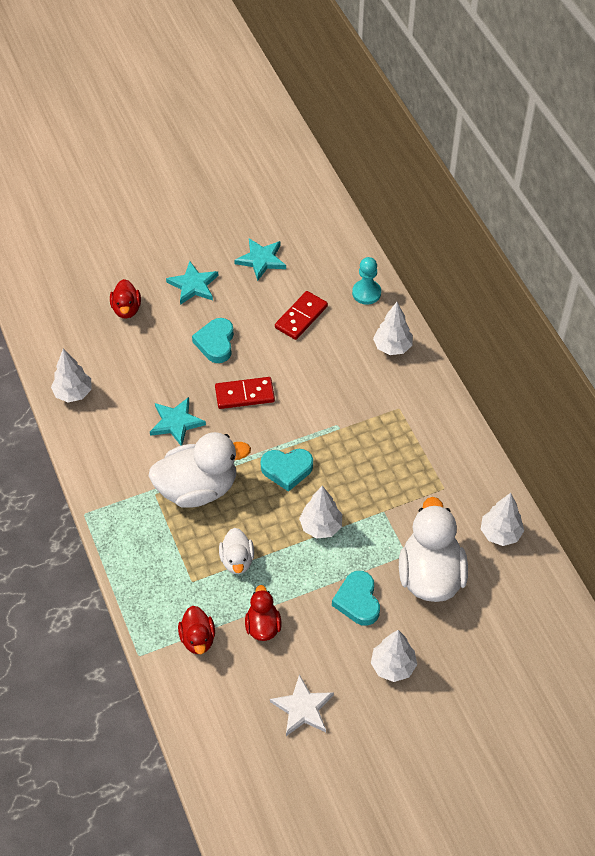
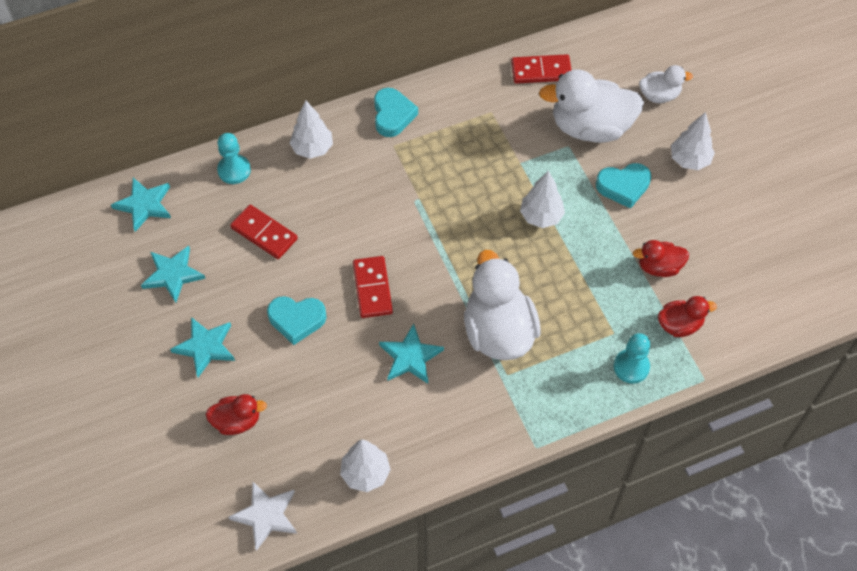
camera: 90 degrees left, 5 degrees up
white duck [219,528,254,574] -> white duck moved to [639,65,693,103]
turquoise heart [260,449,313,492] -> turquoise heart moved to [374,88,418,137]
white star [270,674,334,736] -> white star moved to [229,482,297,551]
white tree [481,493,524,546] -> red domino [511,54,571,84]
none -> turquoise star [111,178,171,232]
none -> turquoise pawn [613,333,650,384]

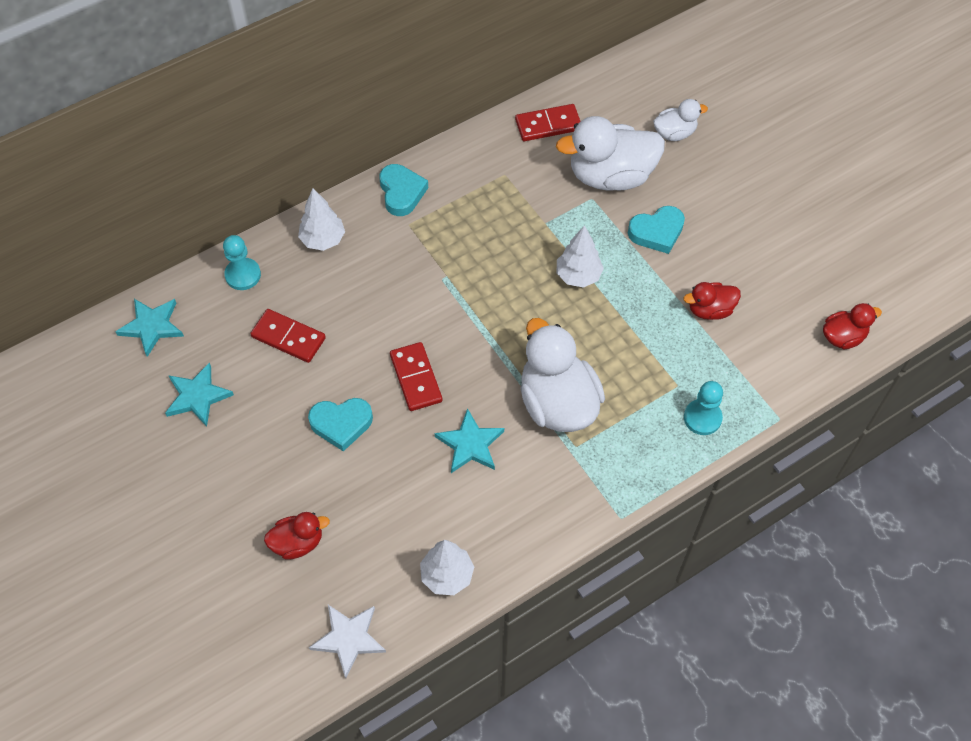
camera: 10 degrees left, 0 degrees up
turquoise star [170,317,235,377] -> none
red duck [658,296,717,337] -> red duck moved to [823,303,882,349]
white tree [671,112,715,170] -> none

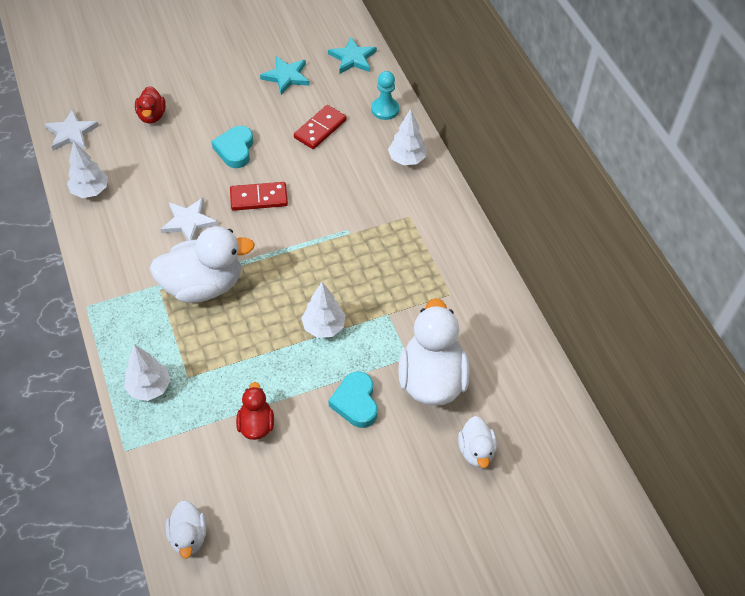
camera: 100 degrees right, 5 degrees down
turquoise heart [379,164,428,216] -> none
turquoise star [435,408,504,473] -> white star [161,198,218,240]
red domino [515,104,581,141] -> none
turquoise pawn [684,381,723,435] -> white tree [124,345,171,401]
red duck [823,303,882,349] -> white duck [166,500,207,559]

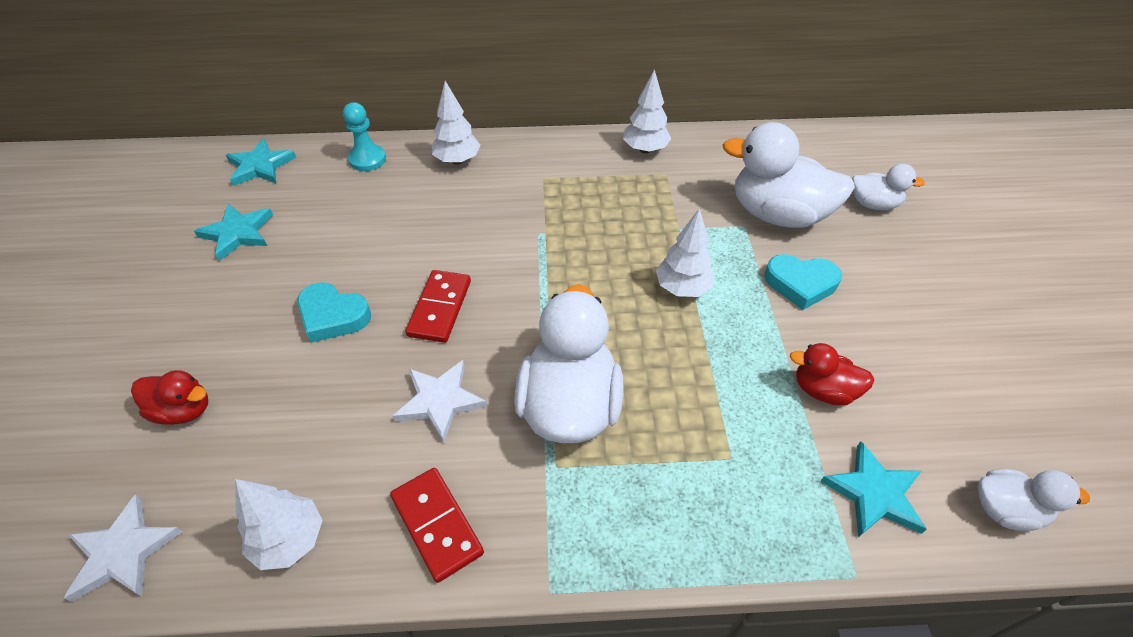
camera: 70 degrees left, 5 degrees down
white tree [124,345,171,401] -> white tree moved to [623,69,672,153]
red domino [294,105,347,149] -> red domino moved to [390,468,484,583]
none -> turquoise star [821,441,927,537]

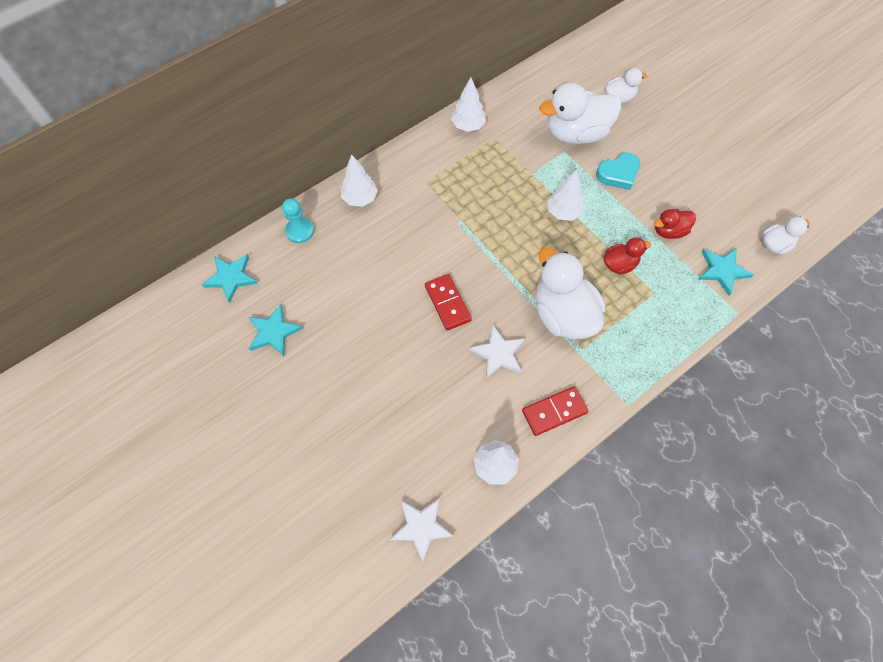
camera: 35 degrees left, 15 degrees up
red duck [131,370,208,425] -> red duck moved to [603,237,651,275]
turquoise heart [297,282,371,343] -> none
red domino [390,468,484,583] -> red domino turned 45 degrees counterclockwise [522,386,589,436]

